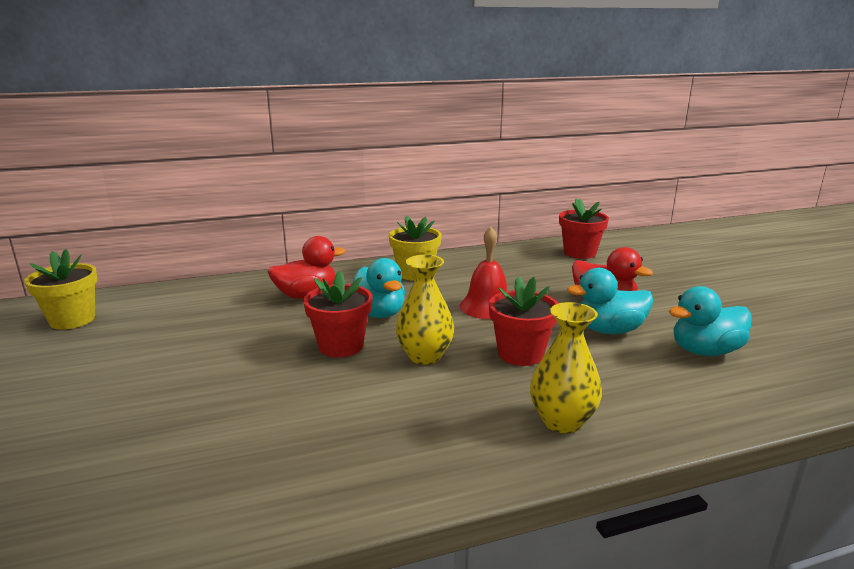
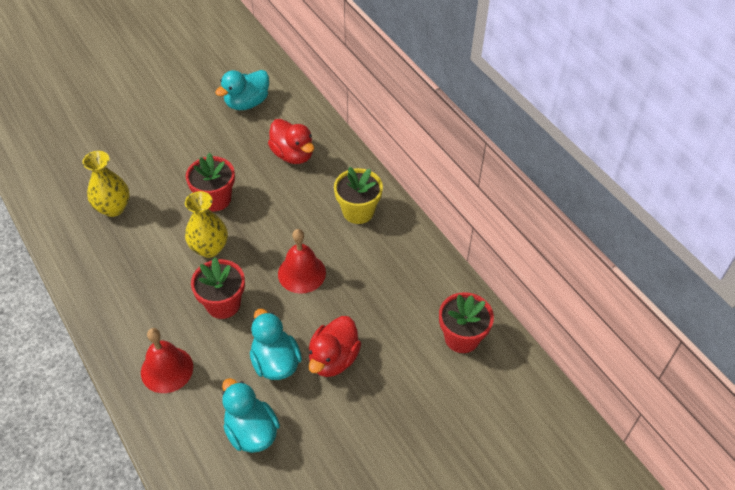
camera: 75 degrees right, 30 degrees up
yellow flower pot [24,249,98,330] -> none
turquoise duck [353,258,405,318] -> turquoise duck moved to [215,70,269,110]
yellow vase [530,302,602,433] -> yellow vase moved to [82,151,130,217]
none -> red bell [141,328,193,393]

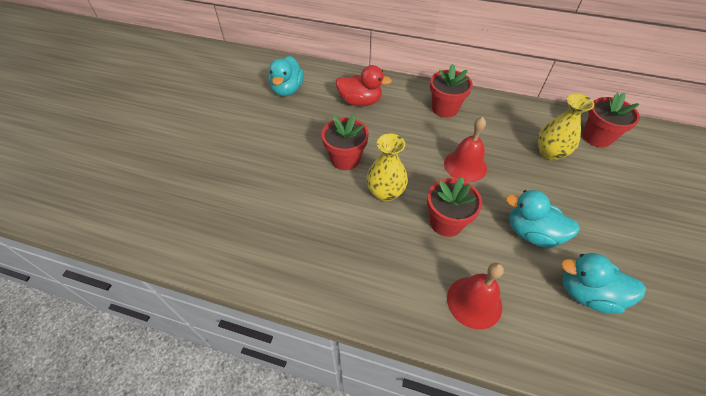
camera: 40 degrees left, 0 degrees up
yellow vase [82,151,130,217] -> yellow vase moved to [538,94,594,161]
red duck [309,316,361,377] -> none
yellow flower pot [334,167,383,224] -> red flower pot [430,64,473,118]

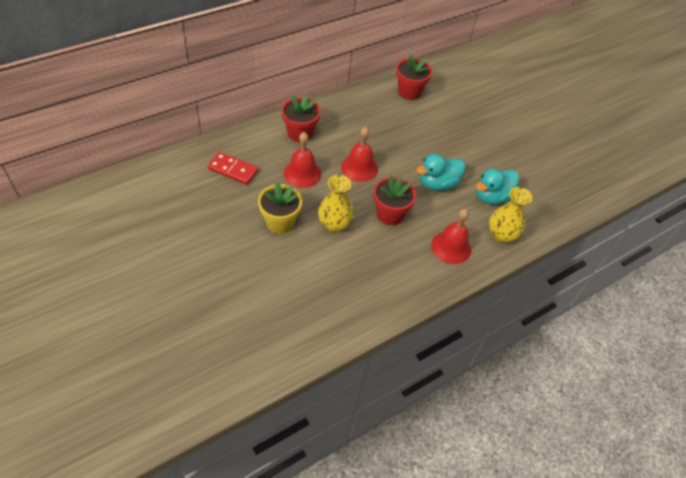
camera: 55 degrees left, 0 degrees up
turquoise duck [269,56,304,96] -> none
red flower pot [322,114,369,170] -> yellow flower pot [258,182,302,234]
red duck [336,65,392,106] -> red domino [208,152,258,185]
yellow vase [538,94,594,161] -> yellow vase moved to [489,187,532,243]
none -> red bell [284,132,321,188]

